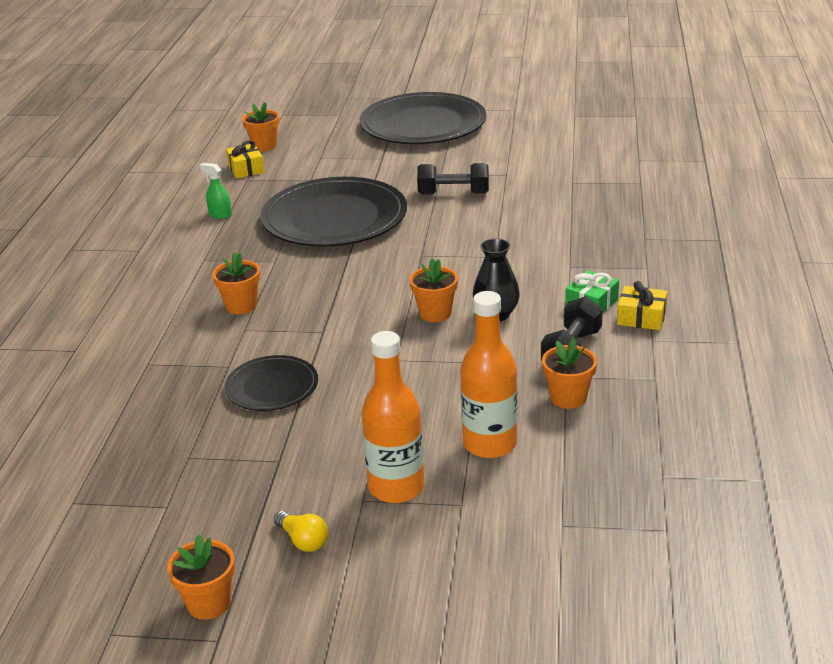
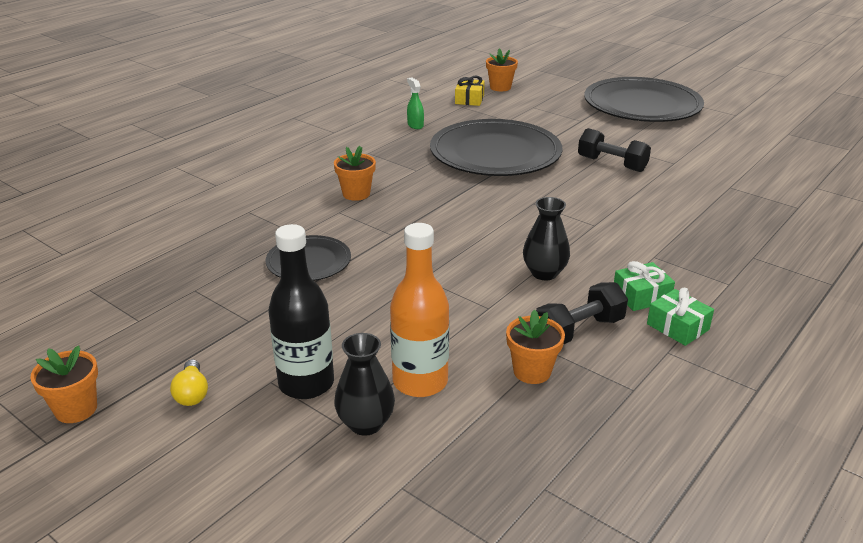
camera: 30 degrees right, 0 degrees up
orange bottle [362,331,425,503] -> black bottle [268,224,334,399]
orange flower pot [409,258,458,322] -> none
yellow gift [617,281,668,330] -> green gift [647,288,714,346]
none -> black vase [334,333,395,436]

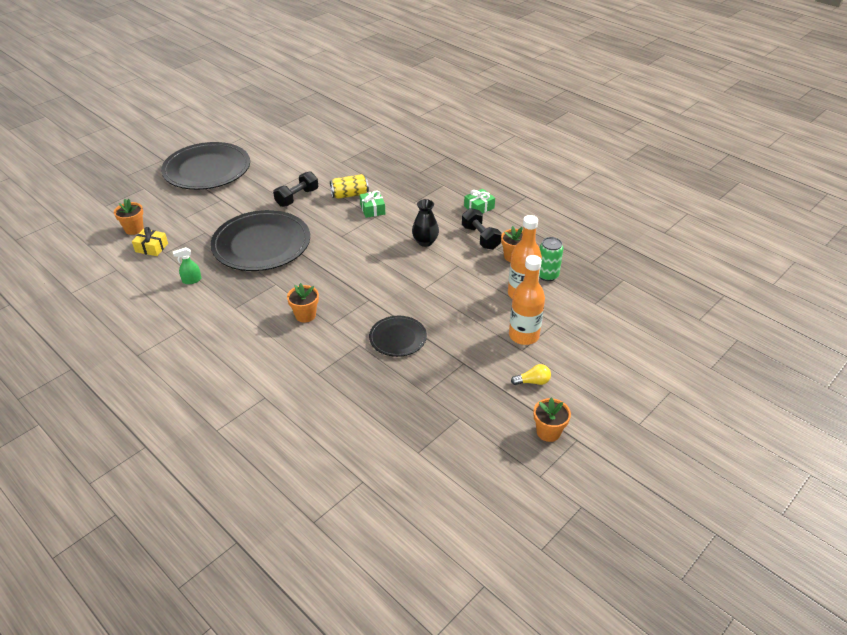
camera: 85 degrees left, 10 degrees up
black bottle [268,224,334,399] -> orange bottle [509,255,545,345]
black vase [334,333,395,436] -> none
green gift [614,261,675,311] -> green gift moved to [360,190,385,218]
none -> yellow can [330,174,369,199]
none -> green can [539,237,563,281]

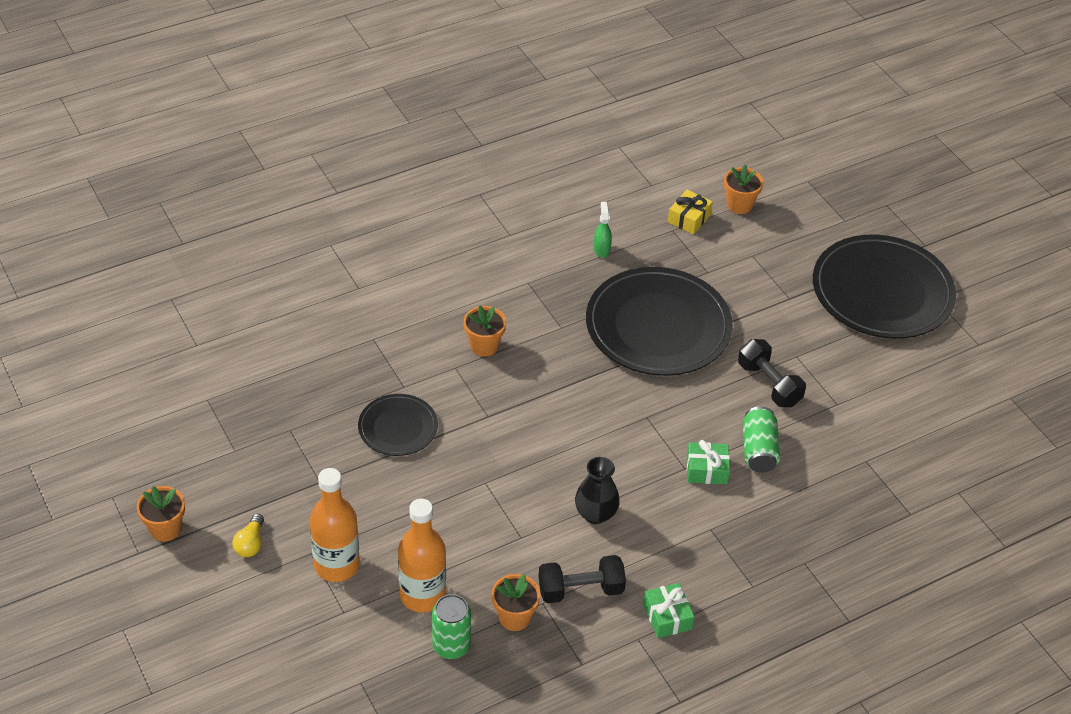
camera: 105 degrees right, 5 degrees up
yellow can [330,174,369,199] -> green can [743,407,780,473]

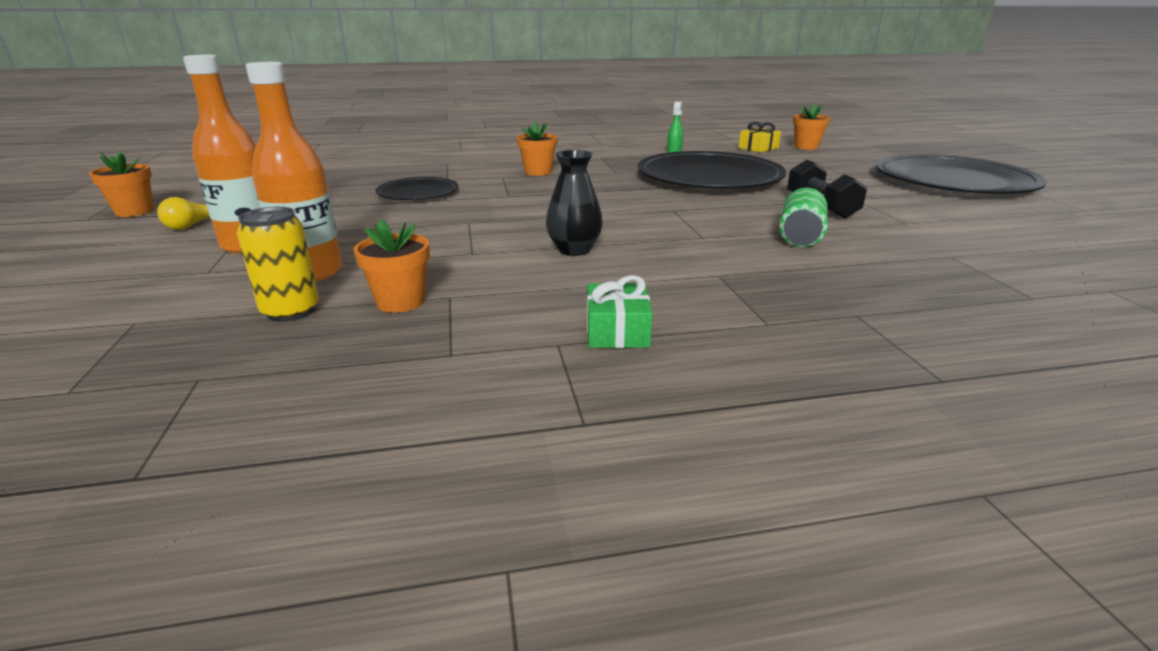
camera: 20 degrees right, 20 degrees down
green can [432,594,471,659] -> yellow can [237,207,319,322]
black dumbbell [538,555,626,603] -> none
green gift [687,440,730,484] -> none

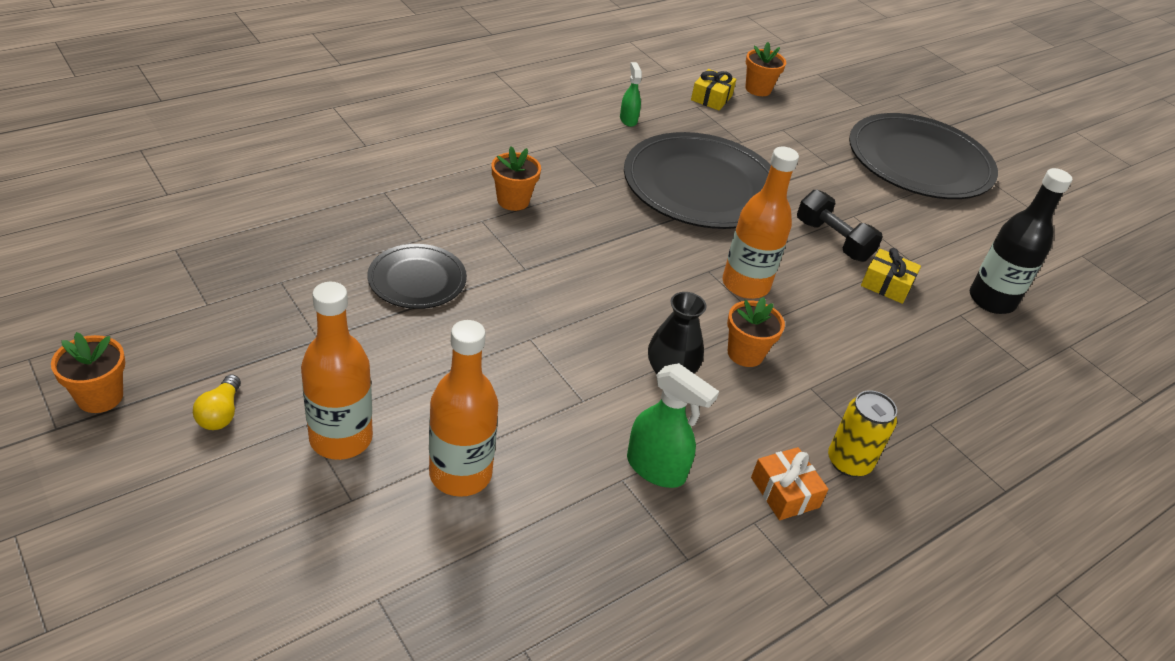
camera: 30 degrees left, 15 degrees up
yellow can [237,207,319,322] -> yellow can moved to [828,390,897,477]
orange flower pot [354,219,430,313] -> orange flower pot moved to [727,297,785,367]
green gift [587,275,653,348] -> orange gift [751,447,828,520]
green can [780,188,828,247] -> none
none -> green spray bottle [627,363,719,488]
none -> orange bottle [723,146,799,299]
none -> yellow gift [861,248,921,304]
none -> black bottle [970,168,1072,314]

